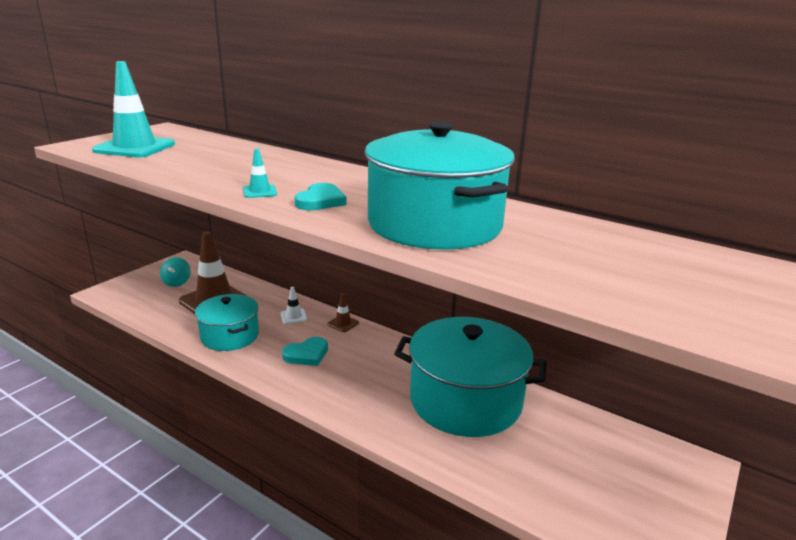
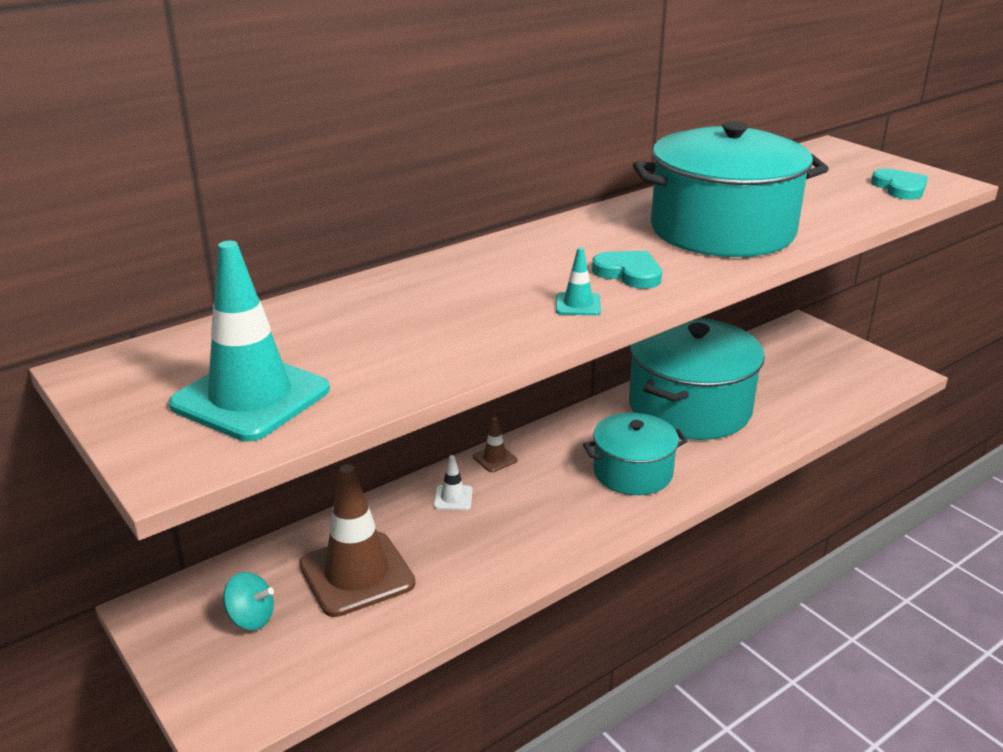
camera: 70 degrees left, 5 degrees up
turquoise pot [195,294,259,351] -> turquoise pot moved to [583,413,688,495]
turquoise heart [282,337,328,366] -> turquoise heart moved to [871,169,928,200]

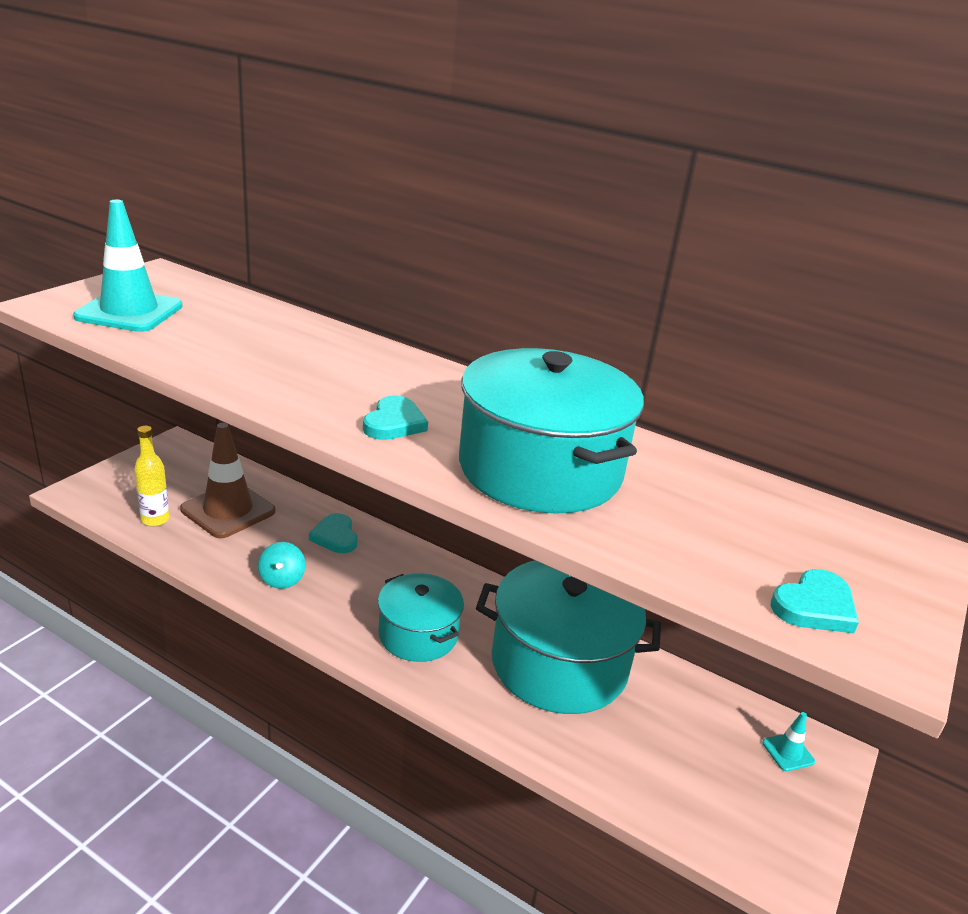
camera: 65 degrees right, 0 degrees up
turquoise spinning top [223,572,274,630] -> turquoise spinning top moved to [258,542,306,589]
white traffic cone [434,455,473,510] -> turquoise heart [309,513,357,553]
brown traffic cone [473,417,518,472] -> none
turquoise traffic cone [556,247,601,315] -> turquoise traffic cone moved to [762,712,815,772]
none -> yellow bottle [134,426,170,526]

